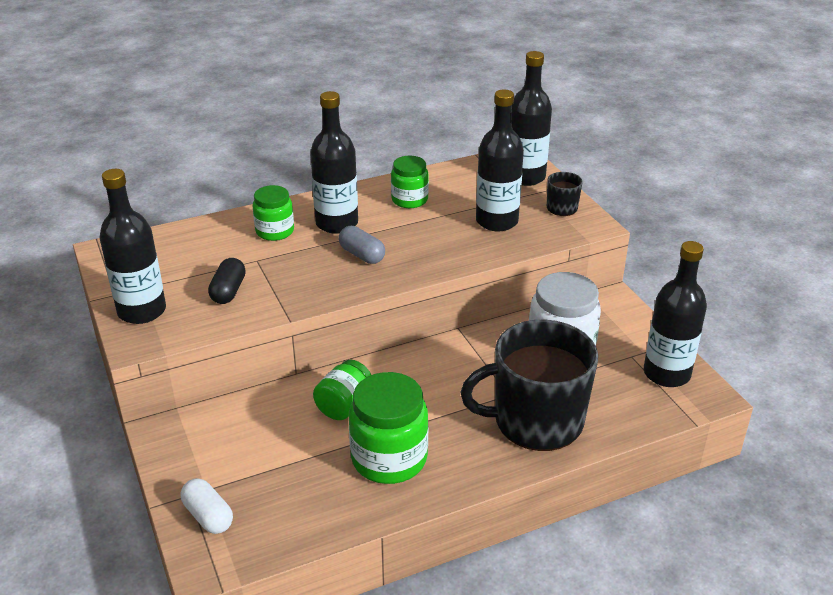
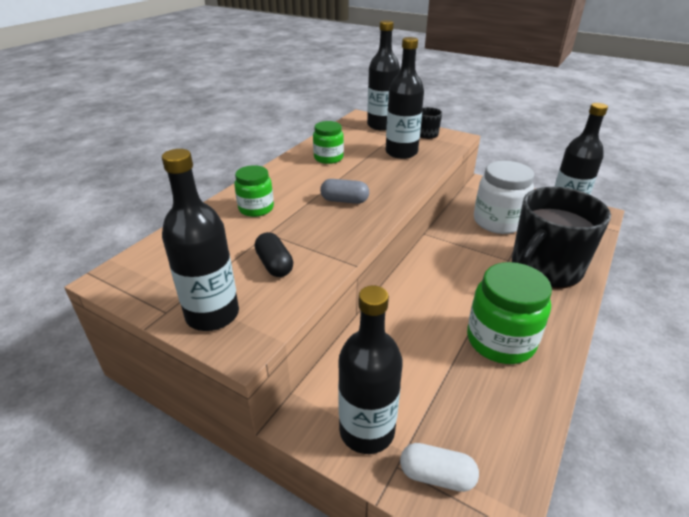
camera: 35 degrees left, 0 degrees up
black bottle [310,91,358,234] -> black bottle moved to [338,286,403,454]
green jar [313,360,371,420] -> none

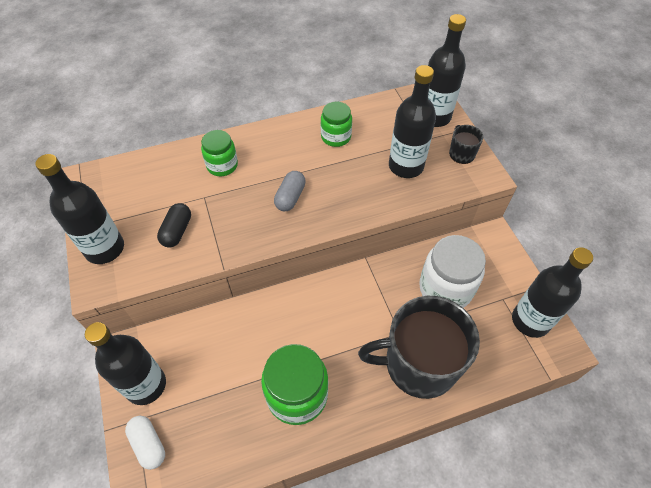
camera: 40 degrees right, 20 degrees up
grey capsule [320,179,369,204] -> grey capsule turned 60 degrees clockwise [274,171,306,211]

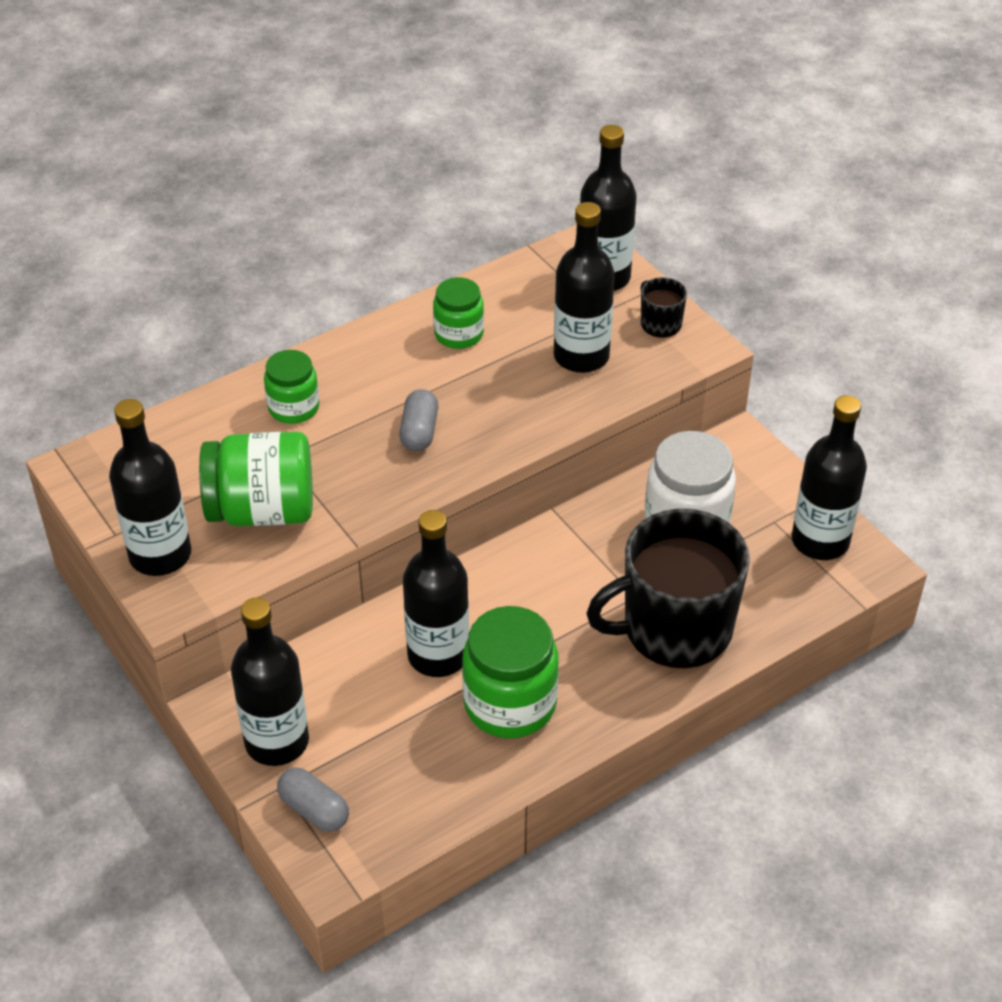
camera: 15 degrees left, 10 degrees down
white capsule [125,416,165,470] -> grey capsule [277,768,349,832]
black capsule [157,203,191,248] -> green jar [199,432,313,526]
none -> black bottle [403,510,469,677]

